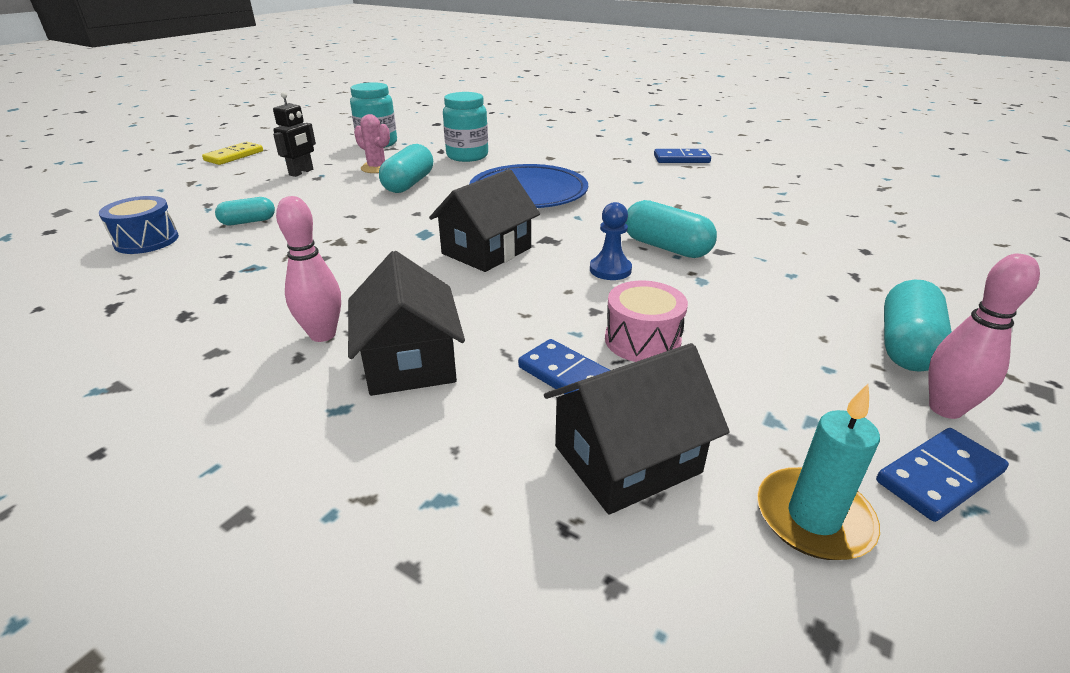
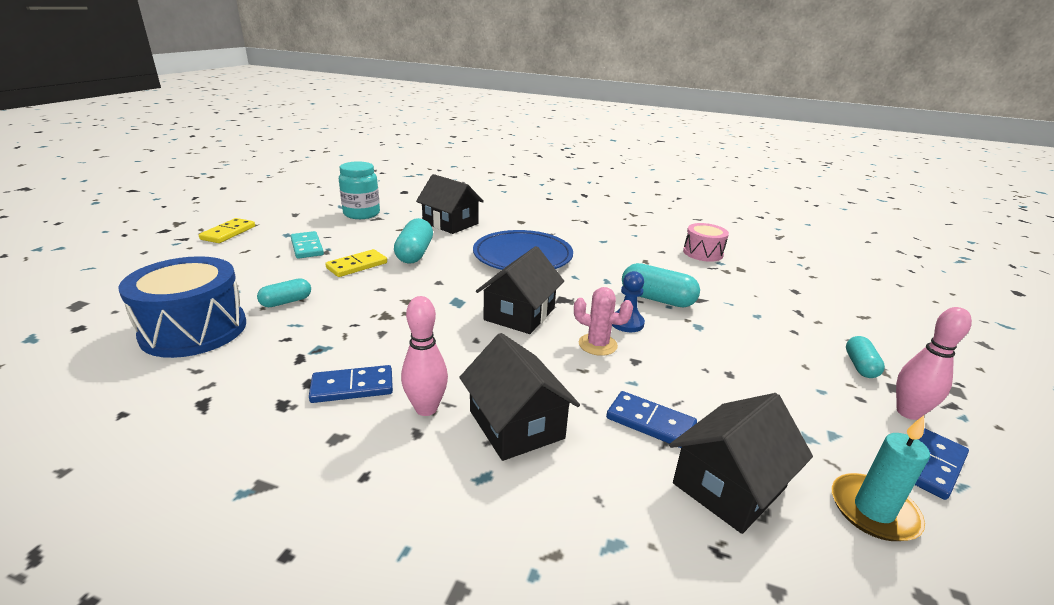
camera: 15 degrees left, 5 degrees down
blue drum [99,196,179,254] -> blue drum [118,256,246,358], size x1.71
black robot [273,92,316,177] -> turquoise domino [291,231,324,259]
pink cactus [354,114,390,173] -> pink cactus moved to [574,287,633,356]
turquoise jar [443,92,488,162] -> black house [416,174,484,234]
pink drum [605,281,688,362] -> pink drum moved to [683,223,729,262]
blue domino [654,149,711,163] -> blue domino moved to [309,365,393,403]
turquoise capsule [884,280,952,372] -> turquoise capsule [846,336,885,378], size x0.61
none -> yellow domino [325,249,387,277]

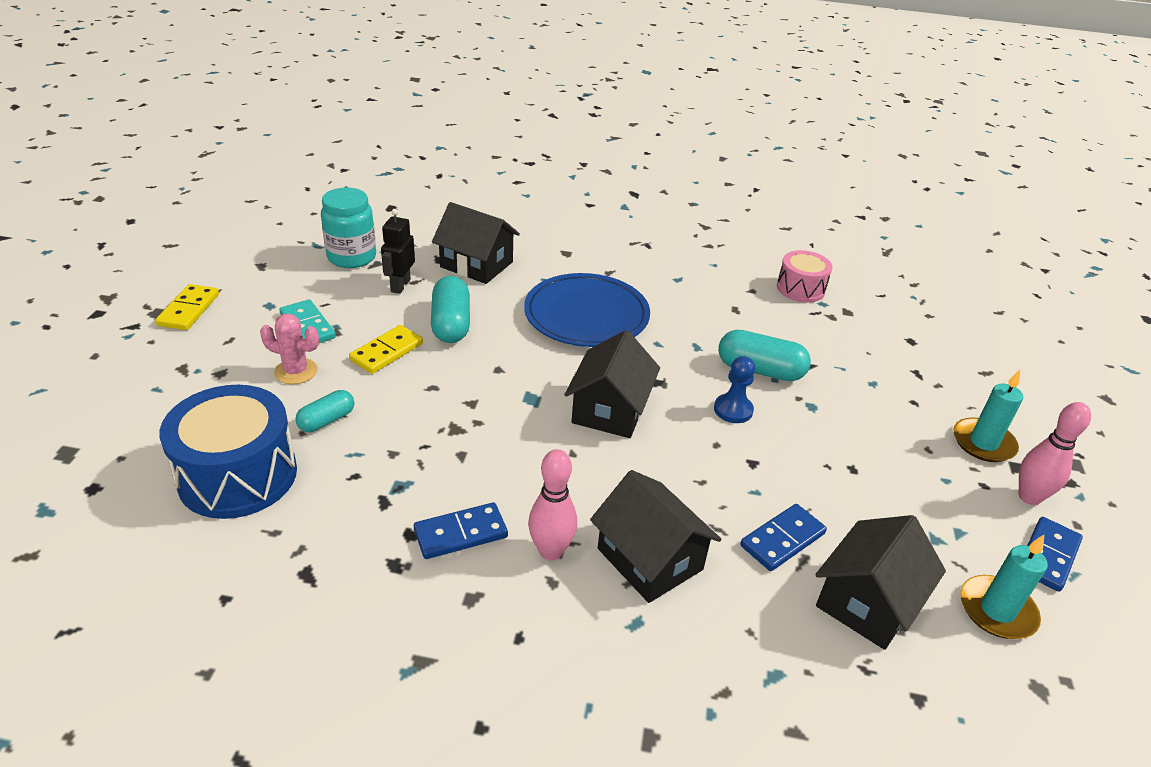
camera: 10 degrees left, 10 degrees up
pink cactus [574,287,633,356] -> pink cactus moved to [260,314,319,384]
blue domino [606,391,697,448] -> blue domino turned 60 degrees counterclockwise [740,504,827,571]
turquoise capsule [846,336,885,378] -> turquoise candle [953,370,1023,462]
none -> black robot [381,209,415,294]

